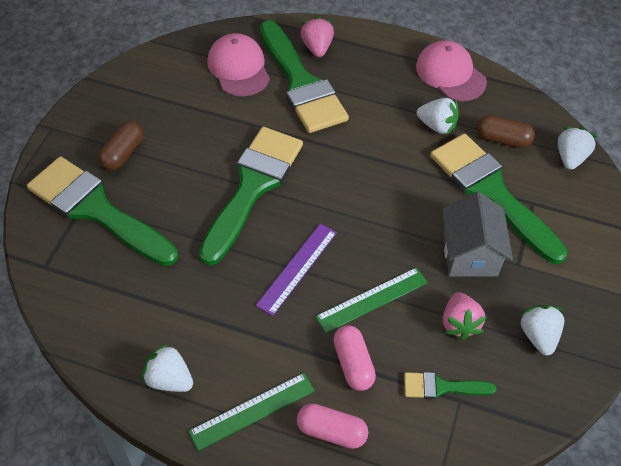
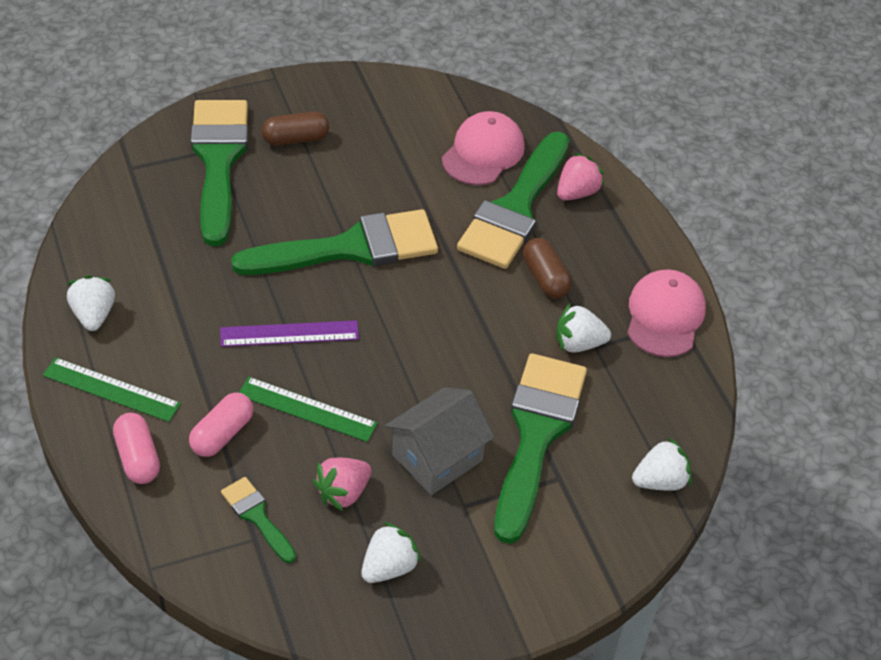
camera: 50 degrees right, 5 degrees down
white strawberry [417,98,459,135] -> white strawberry turned 105 degrees clockwise [556,304,611,353]
brown capsule [477,115,535,148] -> brown capsule moved to [523,238,572,298]

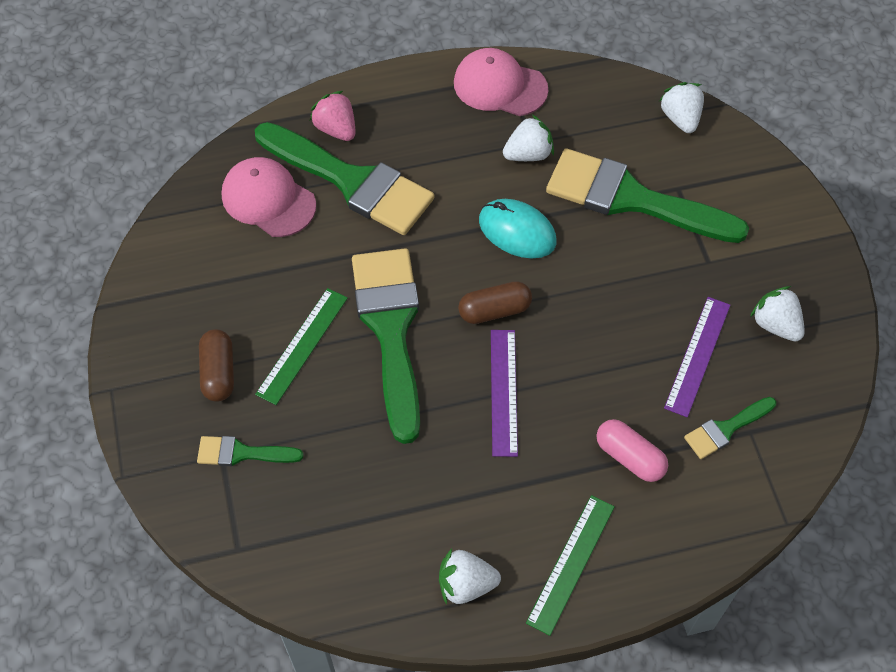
camera: 80 degrees left, 10 degrees up
pink capsule [113,413,160,484] -> none
green brush [190,100,248,246] -> green brush [197,436,304,466], size x0.46
green ruler [239,377,378,442] -> green ruler moved to [255,288,348,405]
pink strawberry [313,458,371,511] -> purple ruler [664,297,730,417]
grey house [385,387,495,495] -> none
brown capsule [523,238,572,298] -> brown capsule moved to [458,281,532,324]
white strawberry [556,304,611,353] -> white strawberry turned 120 degrees counterclockwise [503,114,554,161]
none -> turquoise mouse [479,199,557,259]

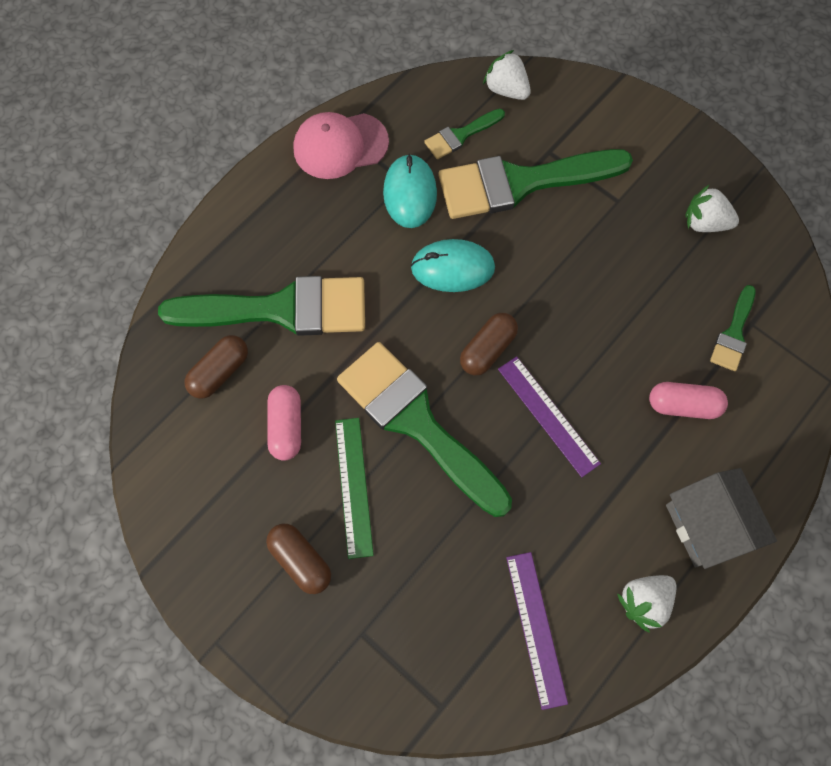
camera: 35 degrees left, 10 degrees up
green brush [197,436,304,466] -> green brush moved to [424,108,505,159]
pink cap [222,157,316,237] -> brown capsule [184,335,248,399]
pink strawberry [310,91,355,141] -> none
white strawberry [503,114,554,161] -> turquoise mouse [383,154,437,228]
green ruler [526,495,615,636] -> grey house [666,468,777,569]
purple ruler [664,297,730,417] -> purple ruler moved to [506,552,568,710]
none -> pink capsule [267,385,301,460]

